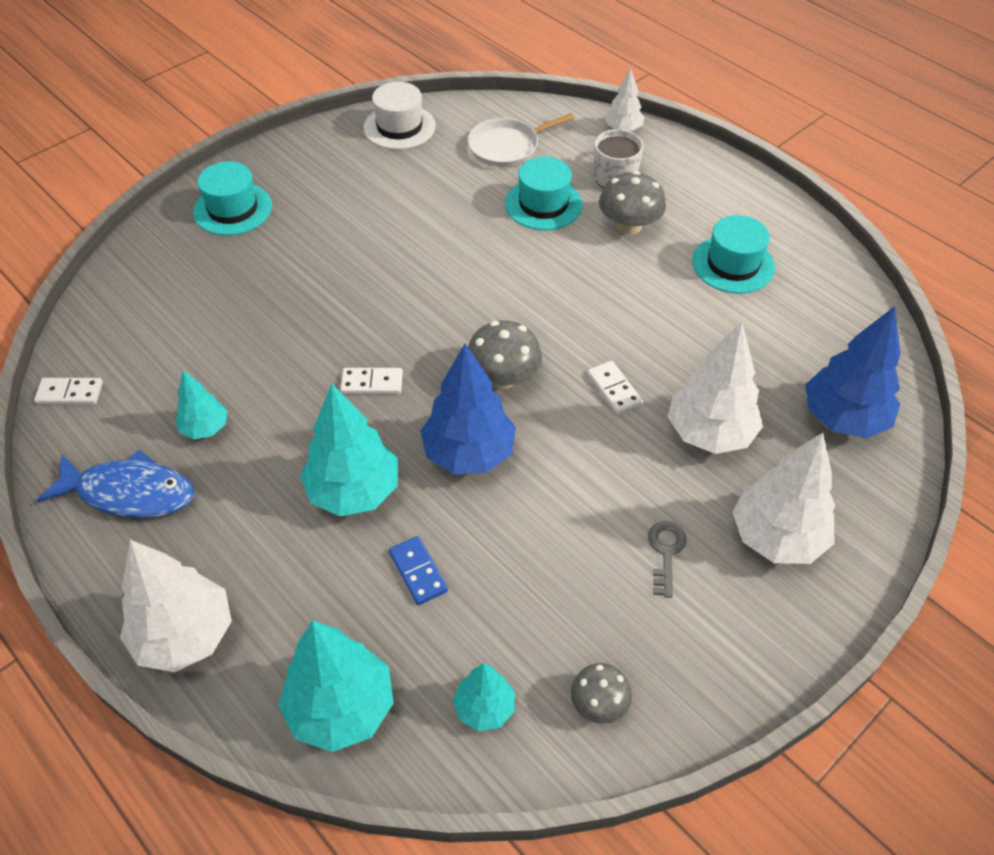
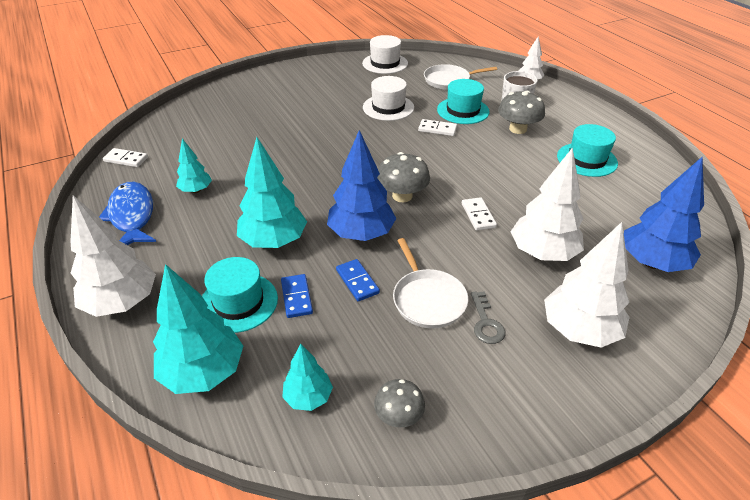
camera: 15 degrees right, 10 degrees down
blue fish [37,450,194,518] -> blue fish turned 135 degrees counterclockwise [99,182,156,245]
turquoise hat [193,161,272,236] -> turquoise hat moved to [202,257,278,333]
white domino [340,368,403,394] -> white domino moved to [418,119,457,136]
grey key [648,521,687,598] -> grey key turned 150 degrees clockwise [471,291,505,344]
none -> blue domino [336,259,380,302]
none -> white hat [363,76,414,121]
none -> white pan [393,238,468,329]

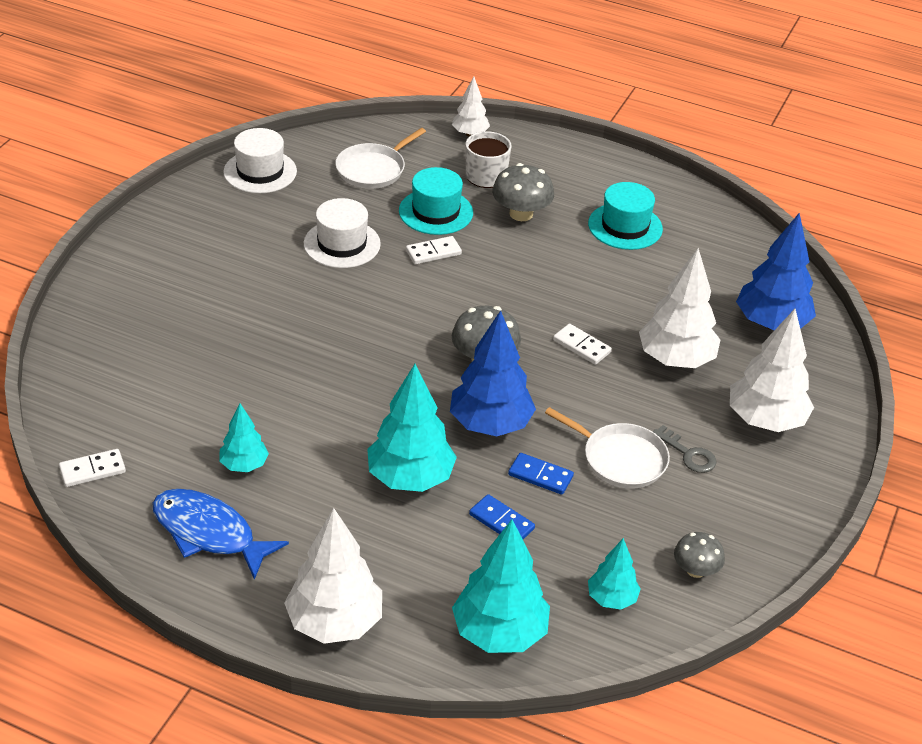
camera: 40 degrees left, 0 degrees up
turquoise hat [202,257,278,333] -> none

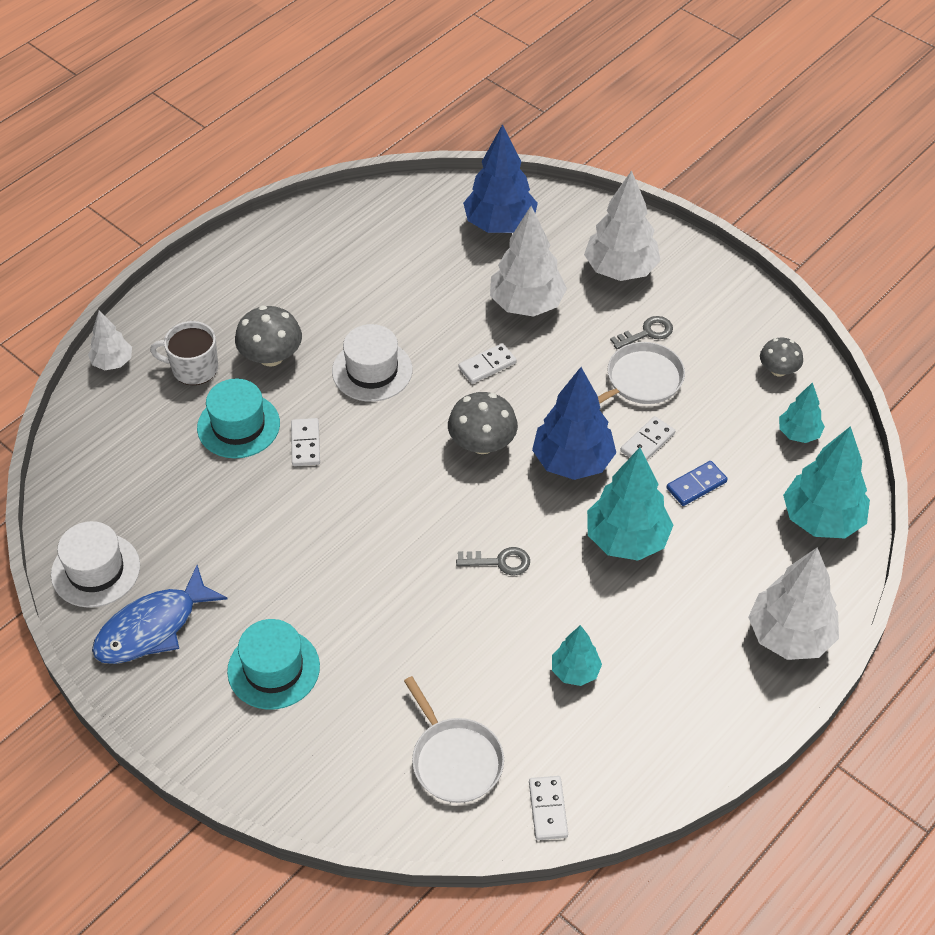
camera: 70 degrees left, 10 degrees up
blue fish [152,489,289,580] -> blue fish moved to [92,565,227,664]
white hat [304,198,381,268] -> white hat moved to [332,324,412,402]
white pan [335,128,426,189] -> white pan moved to [404,676,504,803]
blue domino [508,453,574,495] -> white domino [620,416,675,460]
turquoise hat [588,182,663,250] -> turquoise hat moved to [227,619,320,710]
none -> grey key [456,547,530,575]

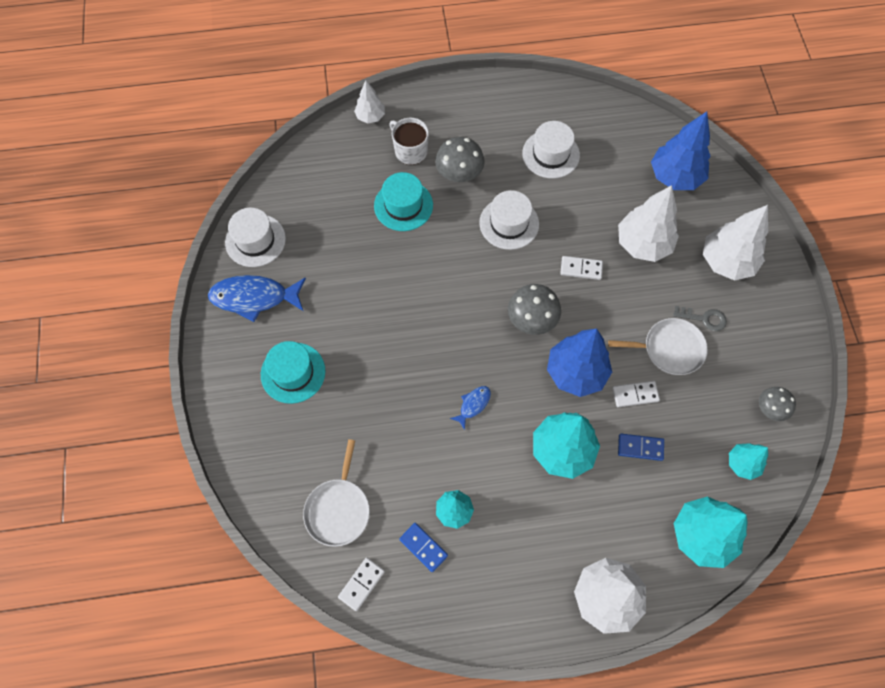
camera: 40 degrees right, 15 degrees up
white domino [291,418,320,466] -> none
grey key [456,547,530,575] -> blue fish [450,386,491,430]
none -> blue domino [399,523,448,572]
none -> white hat [522,121,580,179]

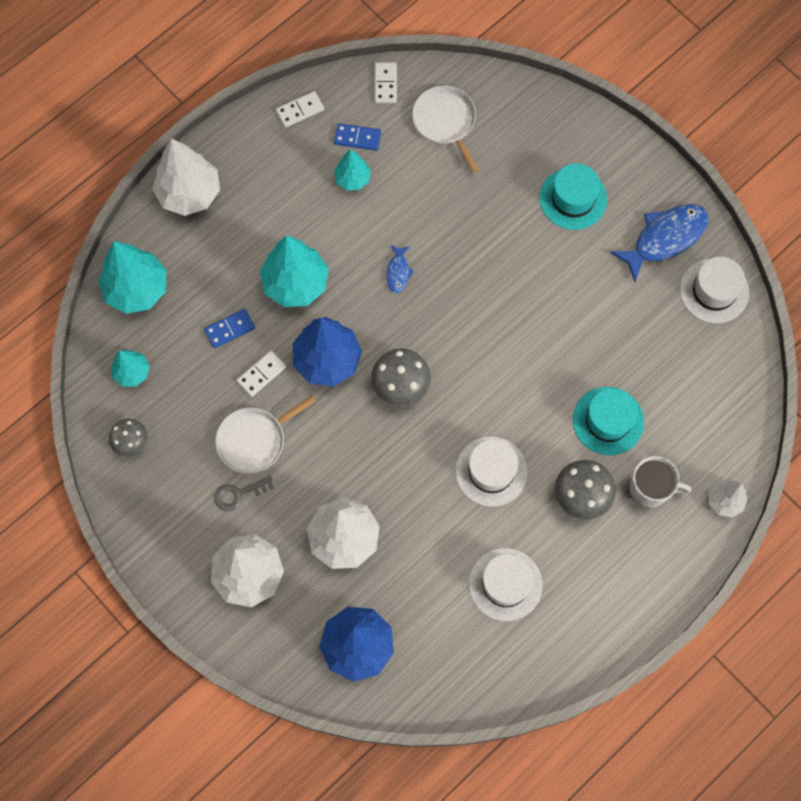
camera: 145 degrees right, 5 degrees up
white domino [560,256,603,280] -> white domino moved to [276,91,324,128]

